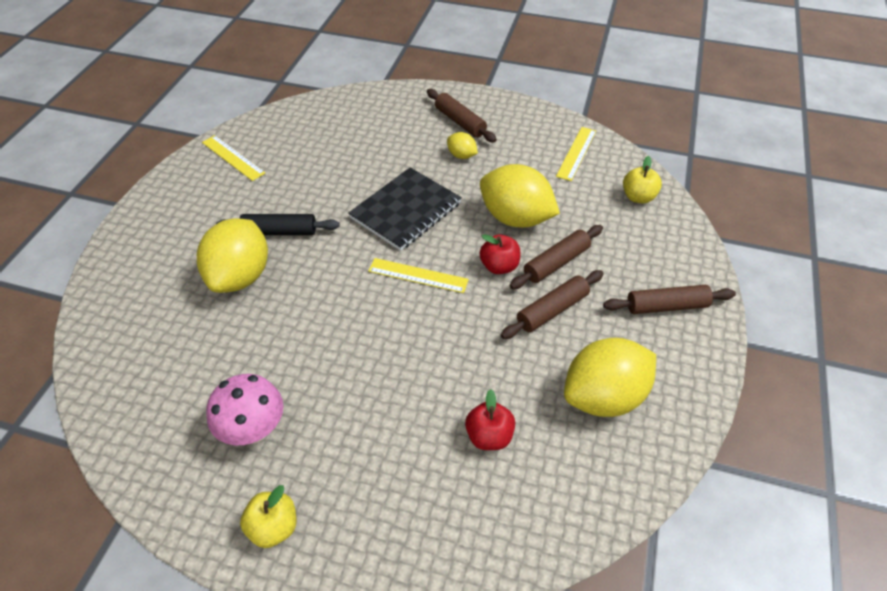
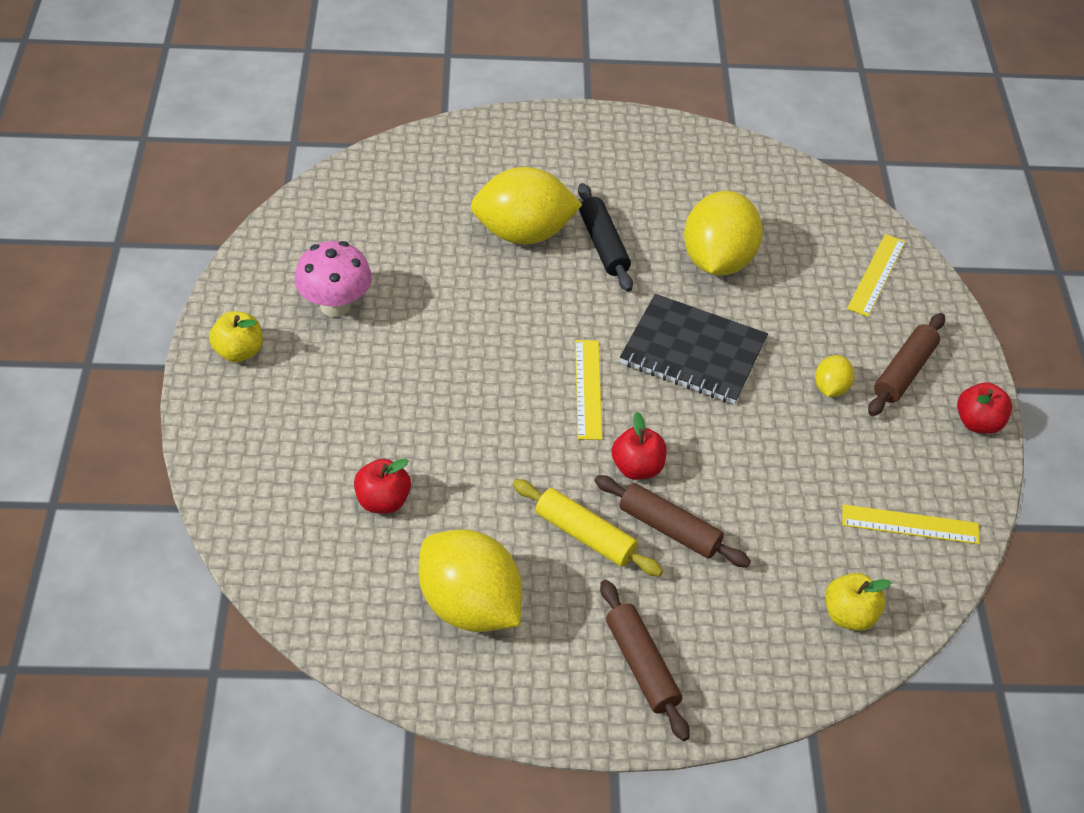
camera: 70 degrees right, 0 degrees up
yellow ruler [202,135,265,181] -> yellow ruler moved to [847,234,906,317]
yellow lemon [480,164,560,228] -> yellow lemon moved to [684,191,763,276]
brown rolling pin [501,270,604,339] -> yellow rolling pin [512,479,663,577]
none -> red apple [957,382,1012,434]

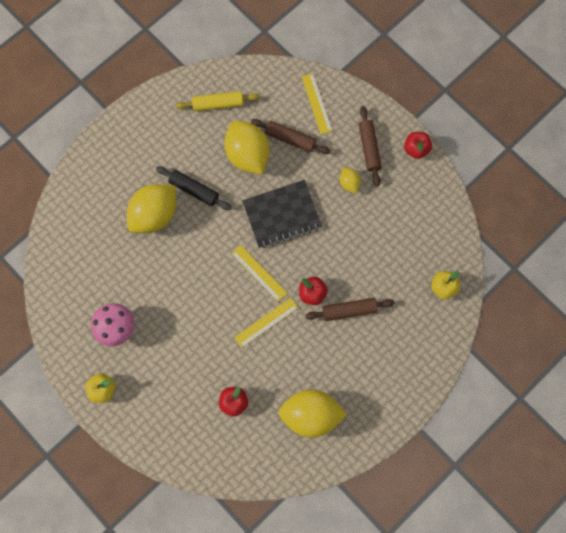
camera: 40 degrees left, 25 degrees up
yellow rolling pin [512,479,663,577] -> yellow rolling pin moved to [175,91,260,111]
brown rolling pin [600,580,690,741] -> brown rolling pin moved to [251,119,330,154]
yellow ruler [842,504,980,544] -> yellow ruler moved to [234,298,298,348]

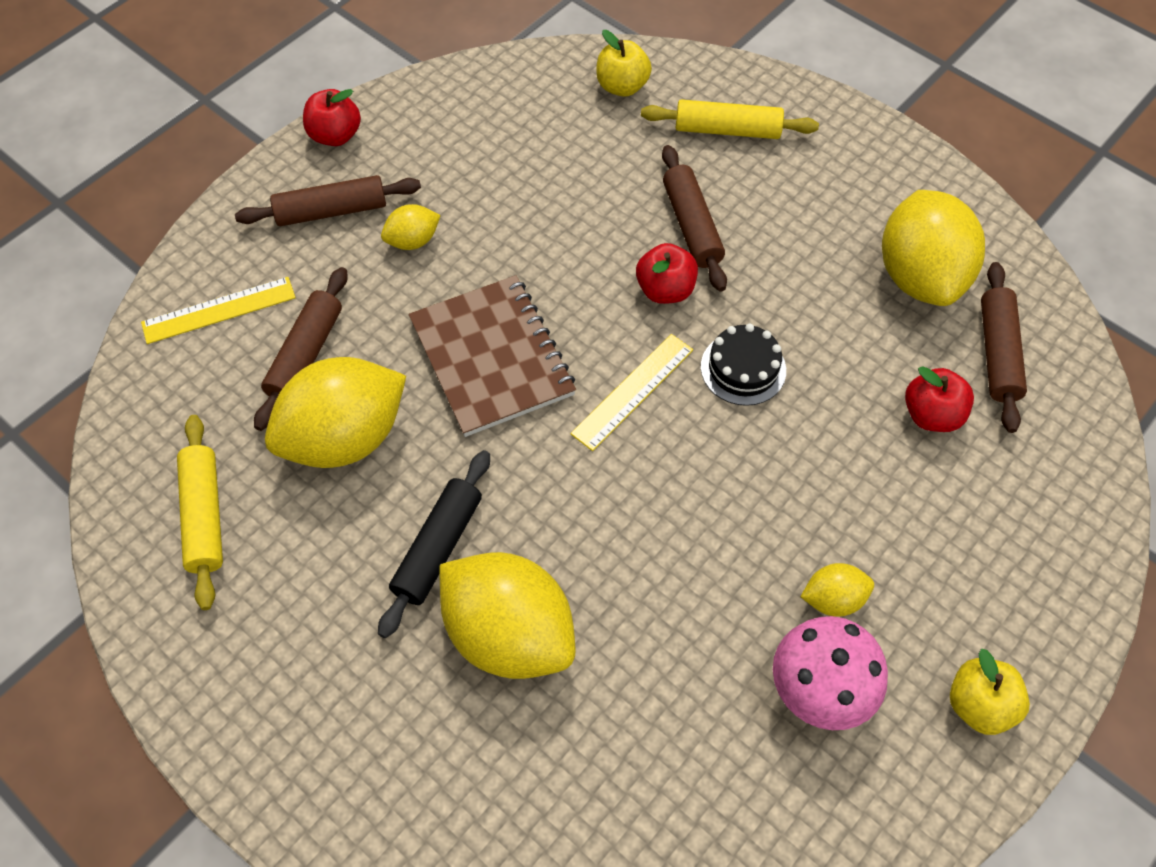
camera: 95 degrees left, 15 degrees down
yellow ruler [234,298,298,348] -> black cake [701,324,786,406]
black notebook [242,180,322,248] -> brown notebook [409,275,576,437]
none -> yellow rolling pin [641,99,819,139]
none -> yellow lemon [801,563,874,617]
none -> brown rolling pin [981,262,1027,433]

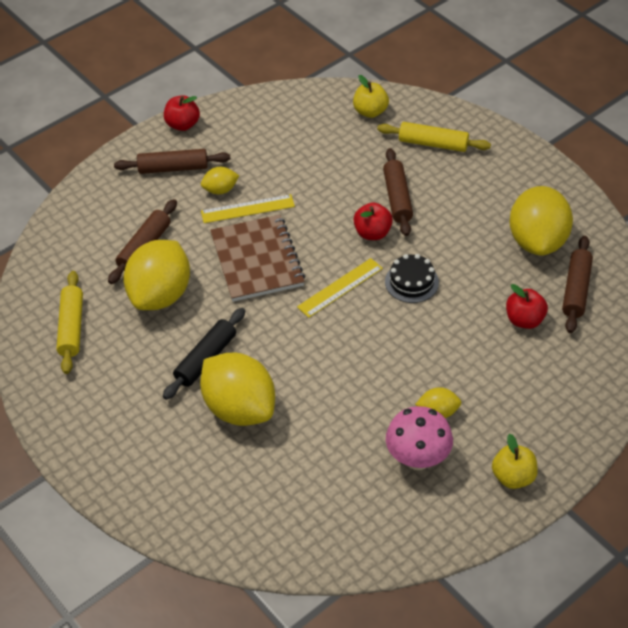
camera: 10 degrees right, 10 degrees down
yellow ruler [141,277,296,344] -> yellow ruler moved to [201,194,295,223]
yellow lemon [265,357,406,468] -> yellow lemon turned 45 degrees counterclockwise [123,240,190,310]

